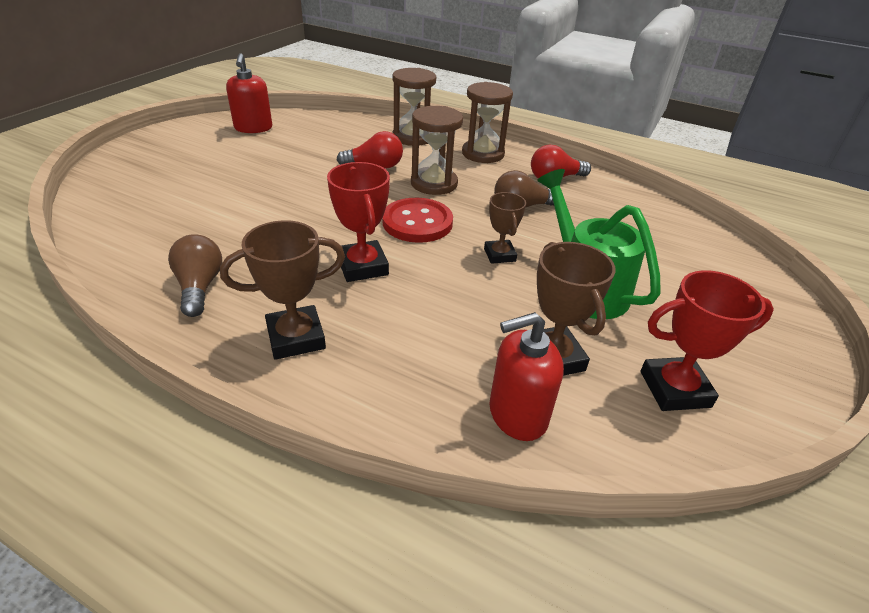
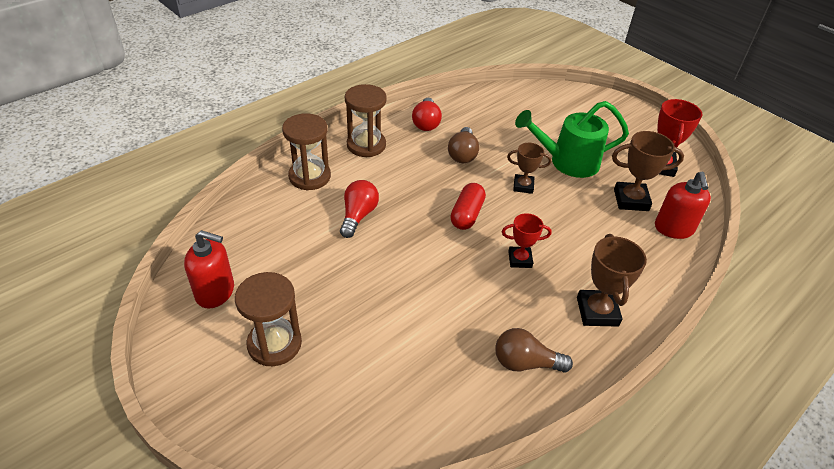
camera: 70 degrees left, 5 degrees up
red trophy [327,162,390,282] -> red trophy [502,213,552,268], size x0.65
red button [382,198,453,243] -> red capsule [450,183,486,230]
brown hourglass [411,106,463,195] -> brown hourglass moved to [235,272,302,366]

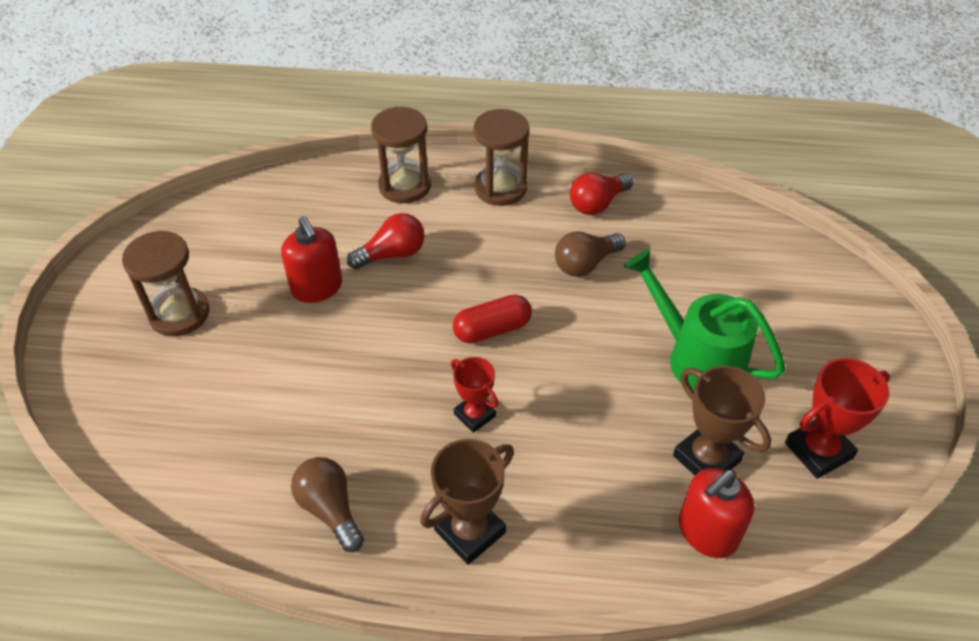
camera: 50 degrees right, 5 degrees up
red soap dispenser [184,230,234,309] -> red soap dispenser moved to [281,216,342,303]
brown trophy [507,143,551,194] -> none

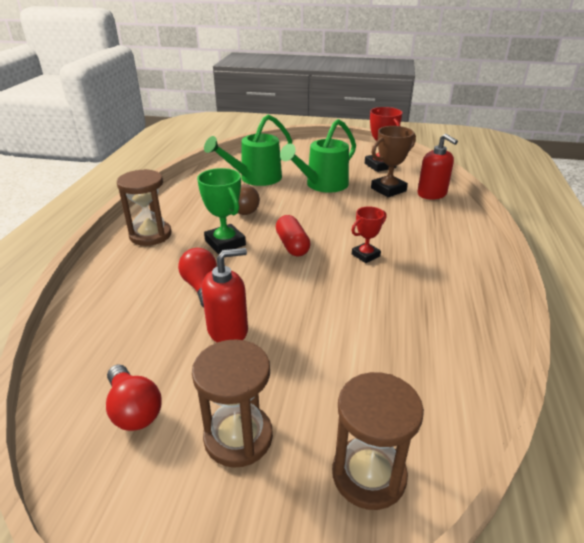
camera: 85 degrees left, 15 degrees down
brown light bulb [291,457,364,552] -> none
brown hourglass [371,107,431,204] -> brown hourglass moved to [332,372,424,510]
brown trophy [420,439,514,565] -> none
red light bulb [570,172,633,215] -> red light bulb moved to [106,364,162,431]
none -> green trophy [197,168,246,254]
none -> green watering can [204,114,292,186]

